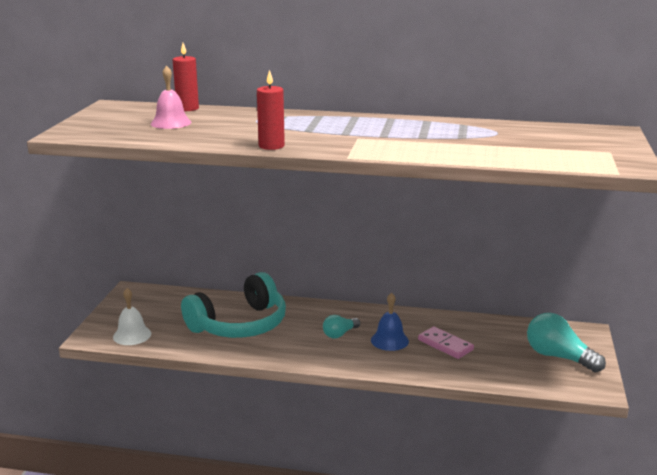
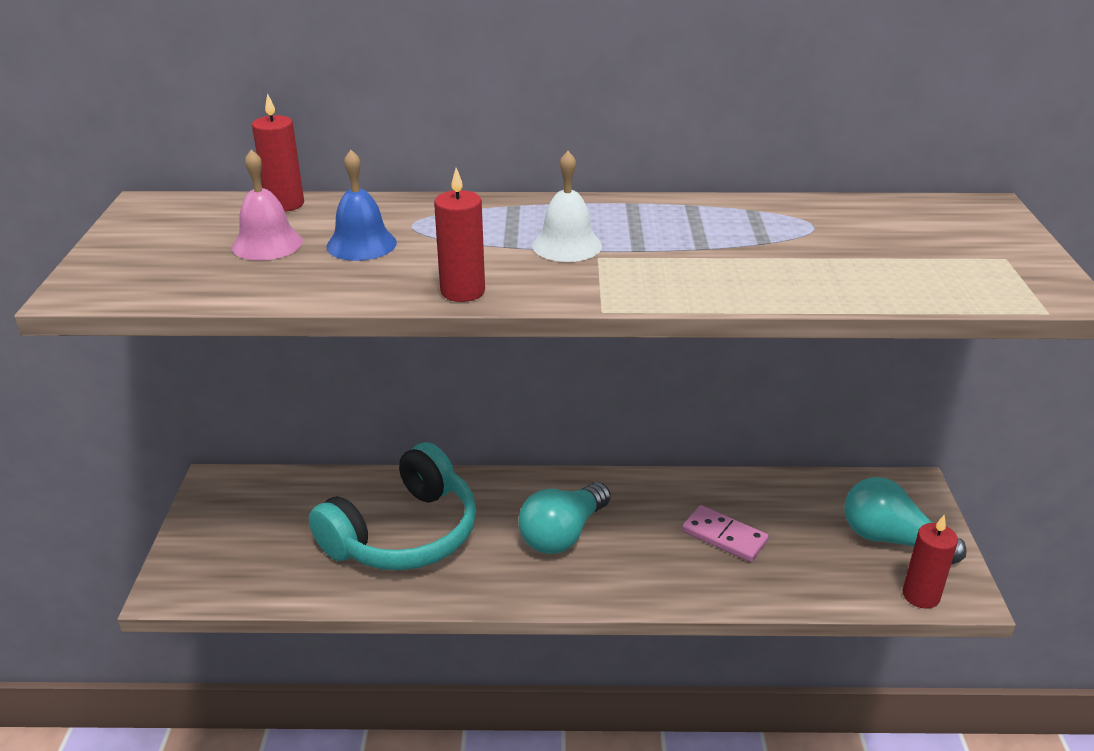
camera: 10 degrees left, 10 degrees up
white bell [113,288,151,345] -> white bell moved to [532,151,602,262]
turquoise light bulb [323,315,360,339] -> turquoise light bulb [518,482,611,554], size x1.75
blue bell [371,292,409,351] -> blue bell moved to [326,150,397,261]
none -> red candle [902,515,958,609]

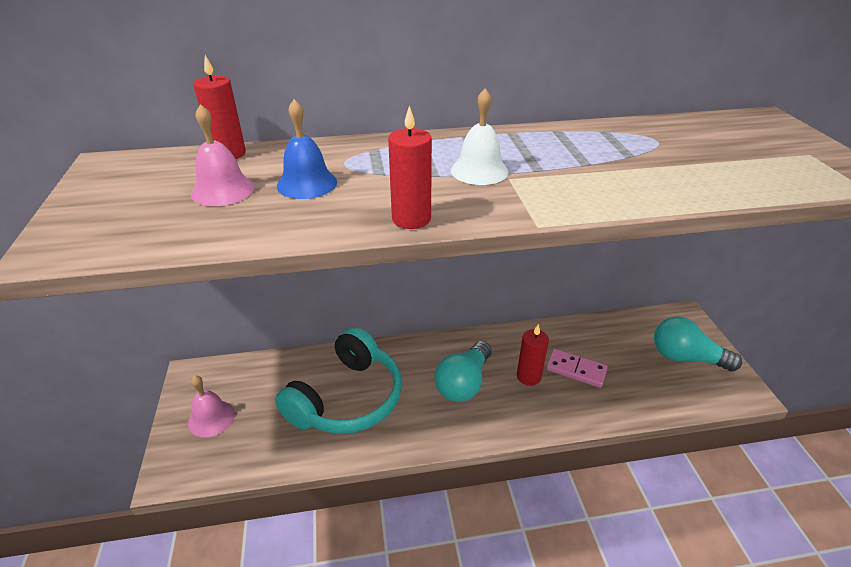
camera: 10 degrees left, 5 degrees up
red candle [902,515,958,609] -> red candle moved to [517,324,549,386]
none -> pink bell [188,375,235,437]

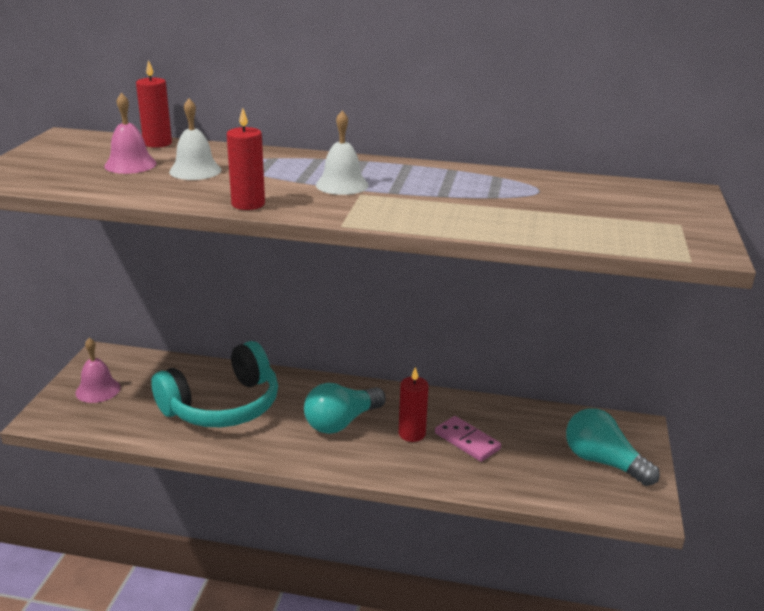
camera: 20 degrees right, 10 degrees down
blue bell [277,99,337,199] -> white bell [169,98,221,180]

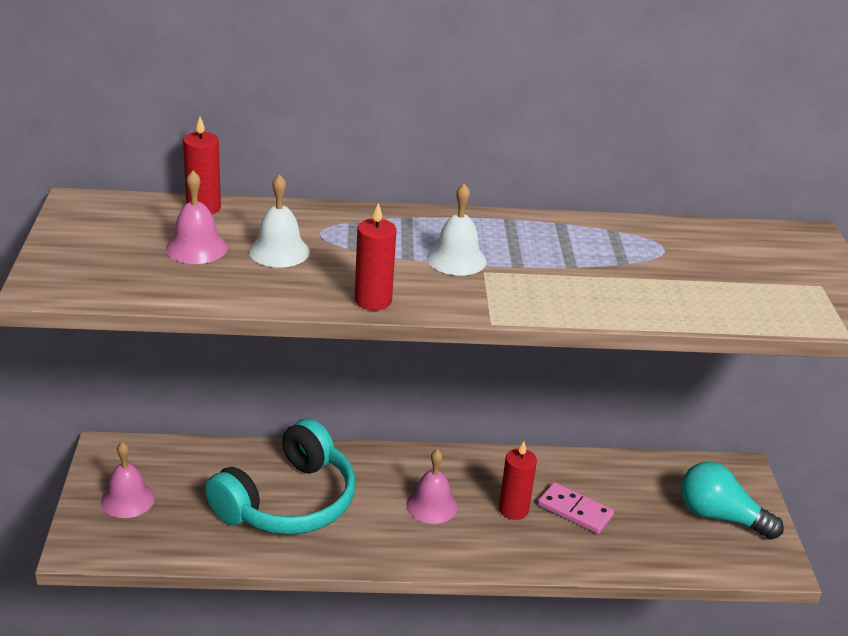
camera: 15 degrees left, 5 degrees up
turquoise light bulb [304,383,386,434] -> pink bell [406,449,458,524]

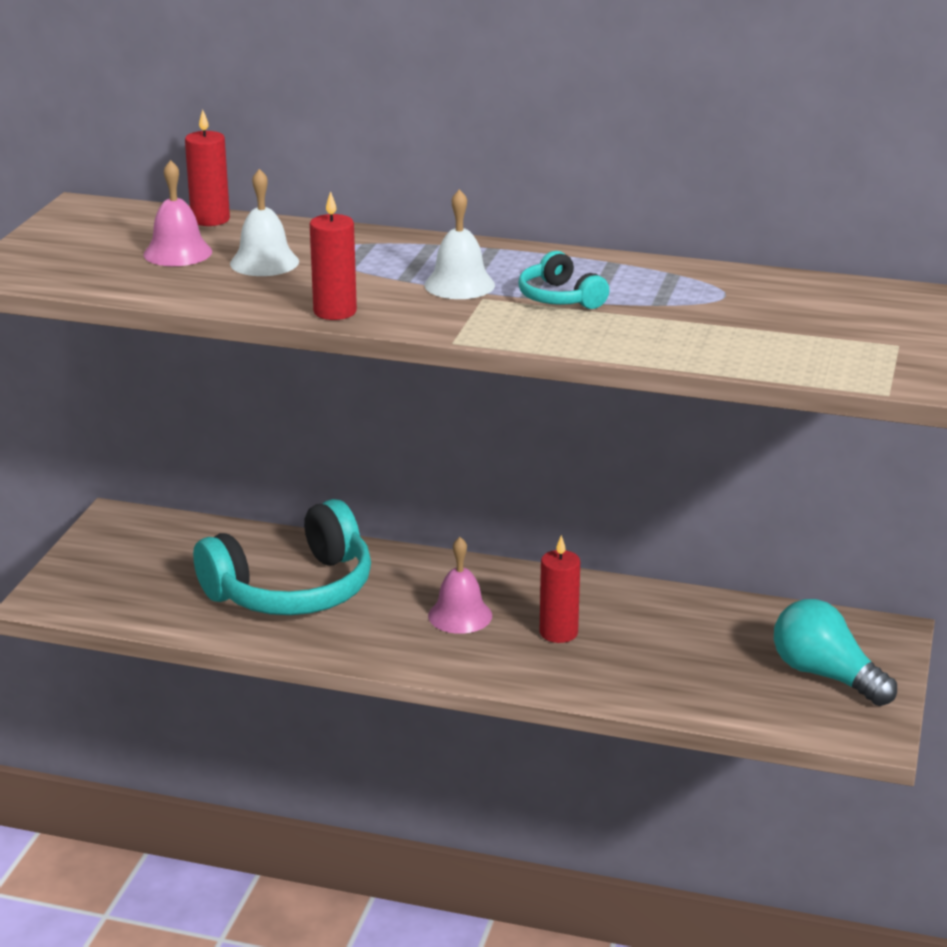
camera: 20 degrees right, 5 degrees down
pink bell [101,442,155,518] -> none
pink domino [538,482,614,534] -> none
none -> turquoise headphones [518,251,609,309]

